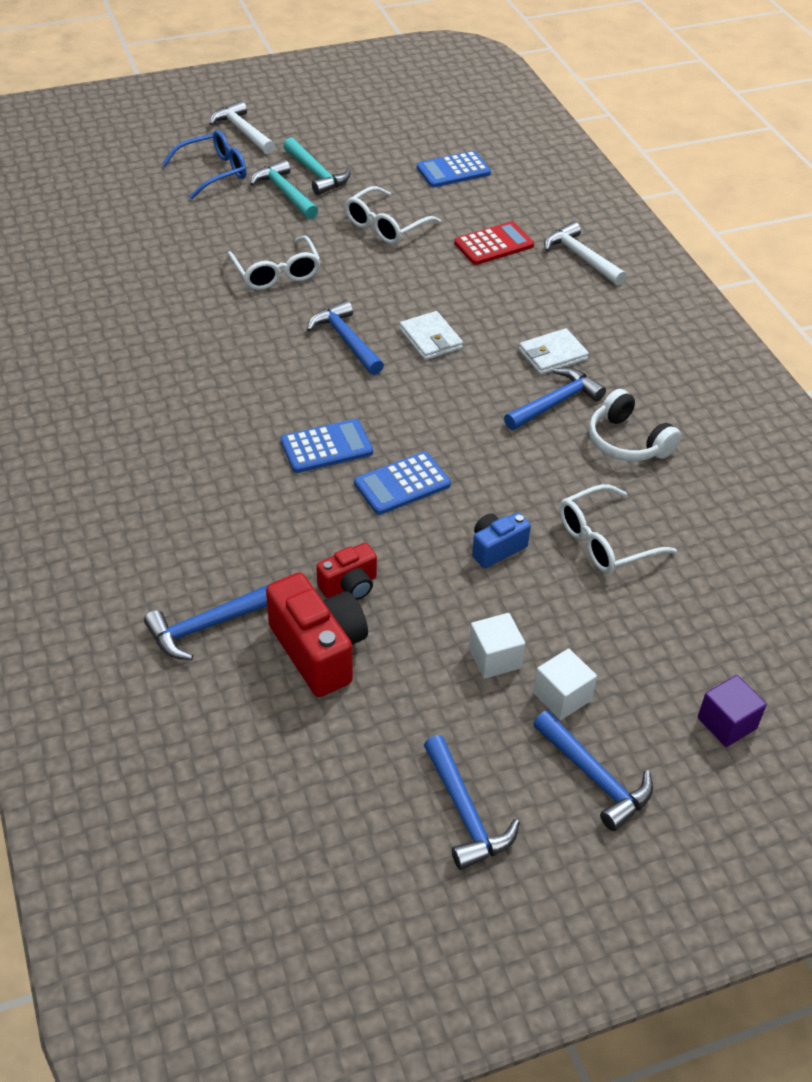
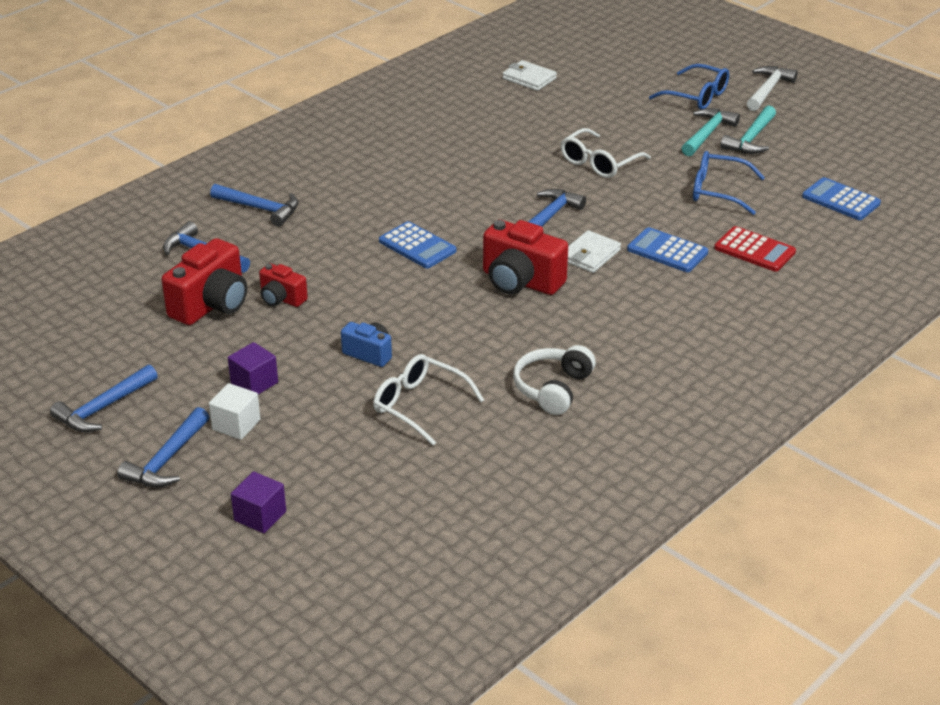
camera: 65 degrees right, 10 degrees down
white glasses [345,186,441,244] -> blue glasses [693,151,765,215]
blue calculator [354,452,451,515] -> blue calculator moved to [627,227,708,272]
white cube [469,613,525,679] -> purple cube [228,342,278,394]
blue hammer [504,368,606,430] -> blue hammer moved to [210,184,299,227]
white wallet [519,328,589,375] -> white wallet moved to [502,60,557,91]
white hammer [544,221,626,285] -> none
none -> red camera [483,220,568,295]

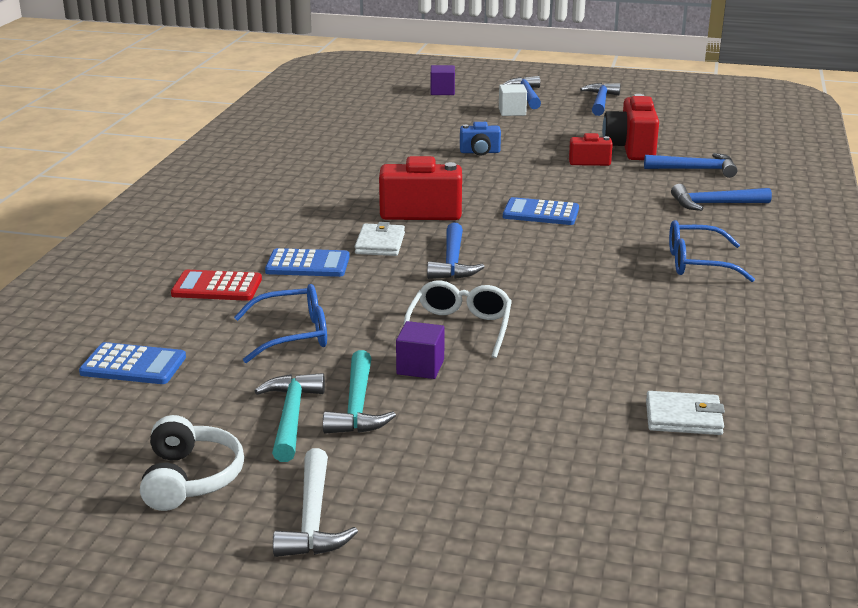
camera: 150 degrees right, 10 degrees down
purple cube [228,342,278,394] -> purple cube moved to [396,321,445,379]
white glasses [373,354,484,446] -> none
white headphones [513,345,596,415] -> white headphones moved to [140,415,244,511]
blue glasses [649,64,729,110] -> blue glasses moved to [669,220,755,282]

